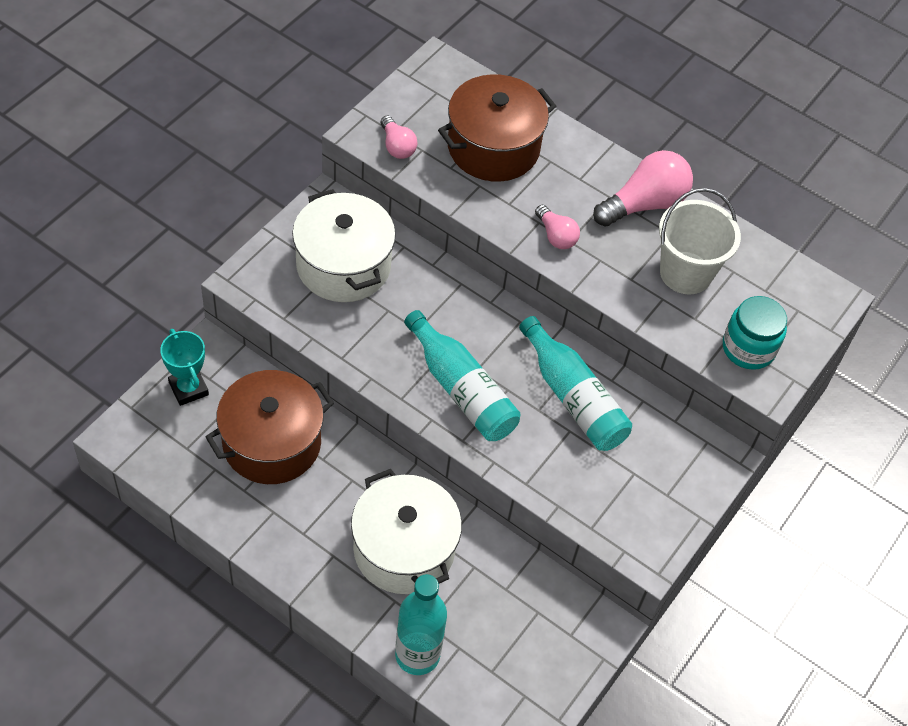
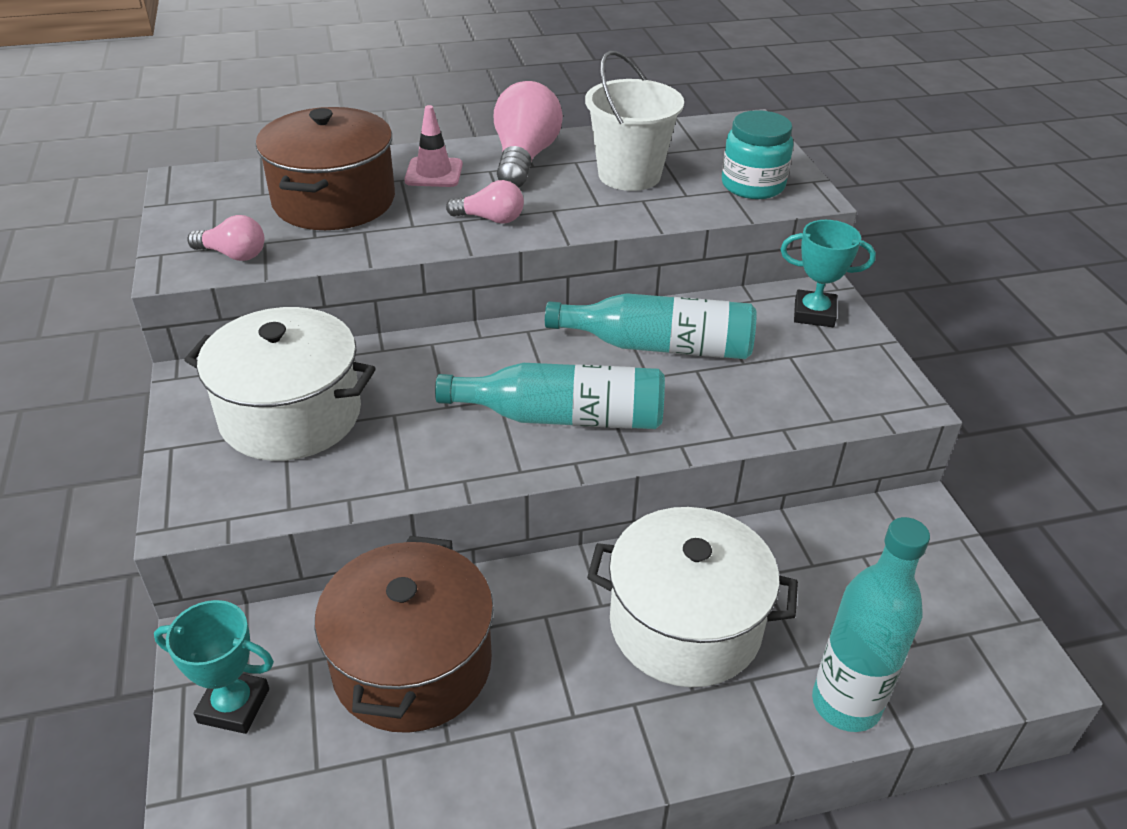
camera: 45 degrees left, 15 degrees down
none -> pink traffic cone [404,105,463,187]
none -> turquoise trophy [781,220,876,327]

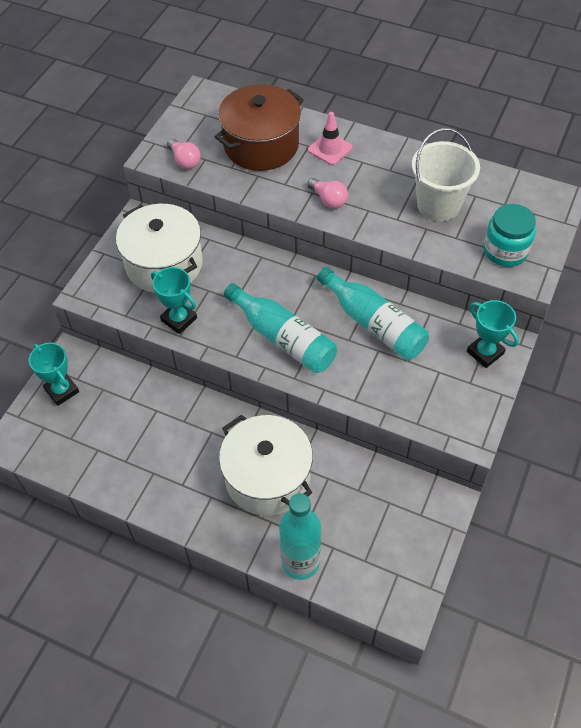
camera: 40 degrees right, 15 degrees up
brown pot [315,536,494,733] -> none
pink light bulb [494,81,563,188] -> none
none -> turquoise trophy [151,267,197,334]

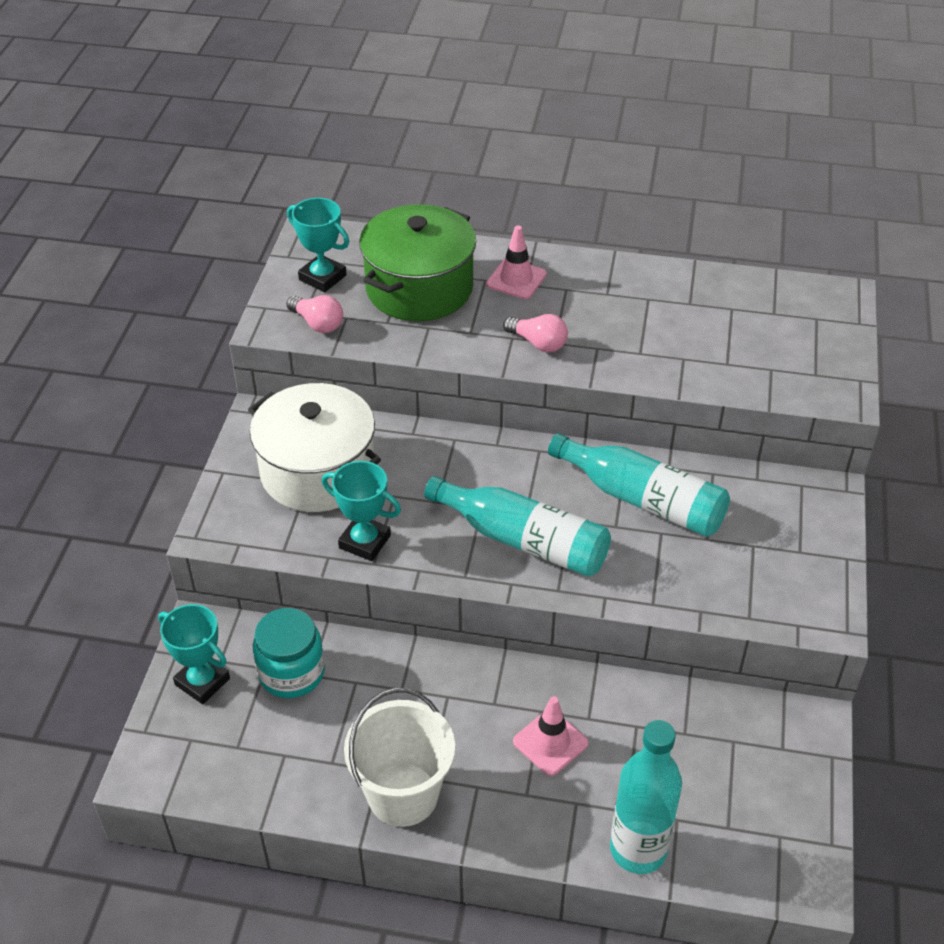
camera: 15 degrees left, 10 degrees down
brown pot [215,84,304,171] -> green pot [359,204,476,321]
white pot [219,415,313,516] -> pink traffic cone [513,696,588,776]
white bucket [412,128,480,221] -> white bucket moved to [344,688,455,827]
turquoise trophy [467,300,519,368] -> turquoise trophy moved to [287,198,349,292]
turquoise jar [483,204,536,267] -> turquoise jar moved to [253,608,325,698]

